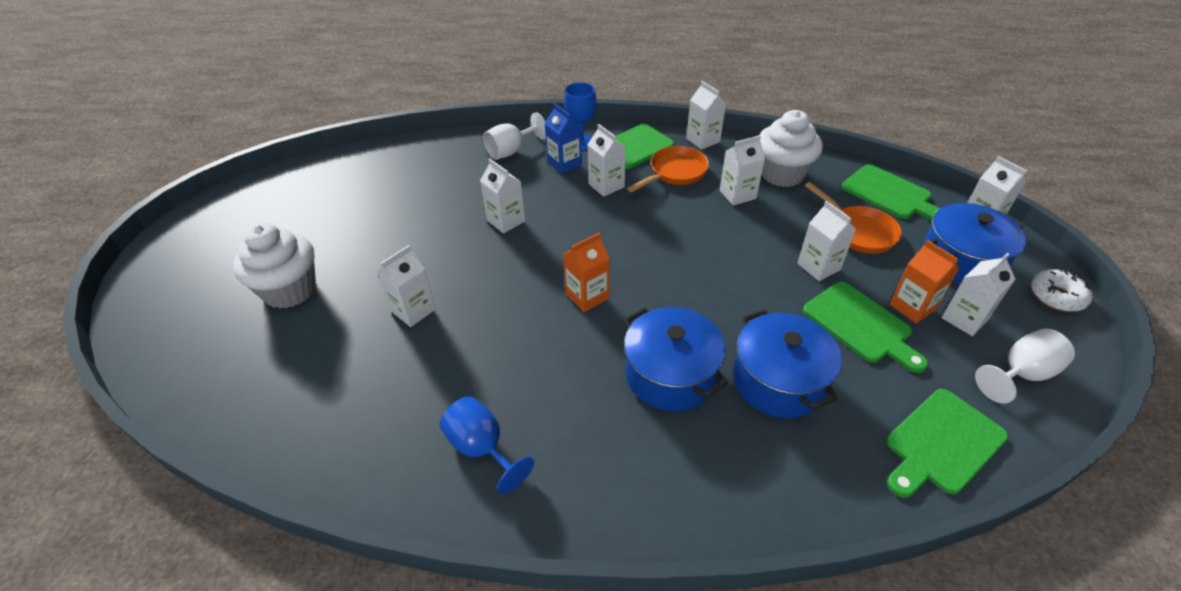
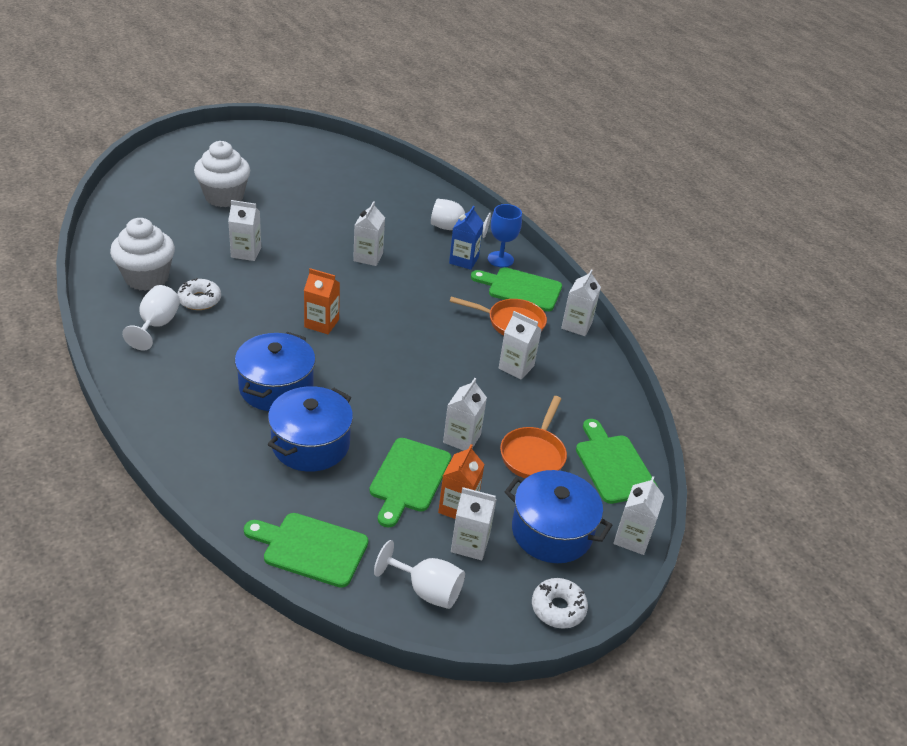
camera: 50 degrees right, 5 degrees down
blue goblet [440,396,534,494] -> white goblet [122,285,180,350]
white carton [587,124,626,197] -> none
white cupcake [760,110,823,187] -> white cupcake moved to [110,218,175,291]
green cutting board [842,164,940,220] -> green cutting board turned 150 degrees clockwise [576,419,658,504]
none -> white donut [177,278,221,310]

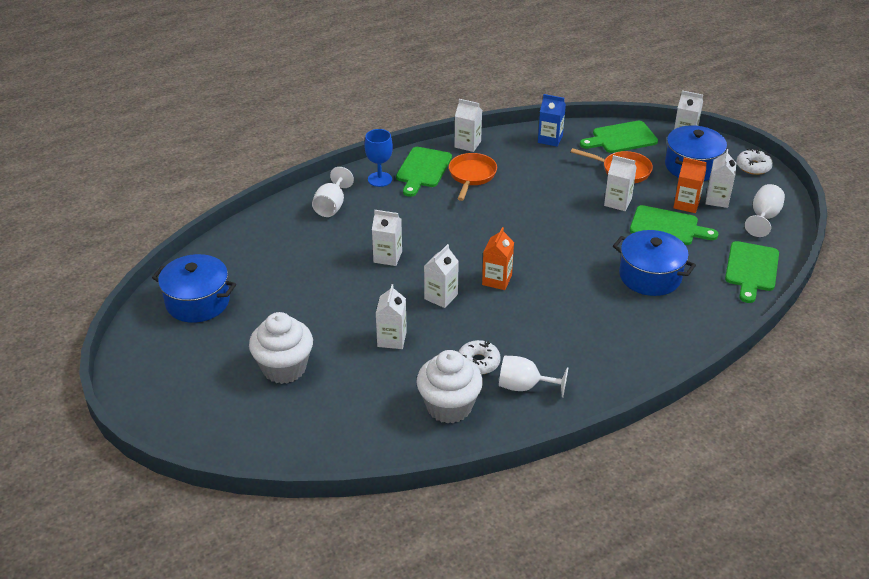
camera: 85 degrees left, 0 degrees up
blue pot [235,332,316,411] -> blue pot moved to [152,254,236,323]
blue carton [449,206,484,270] -> blue carton moved to [538,94,566,147]
white carton [499,311,542,380] -> white carton moved to [424,244,459,308]

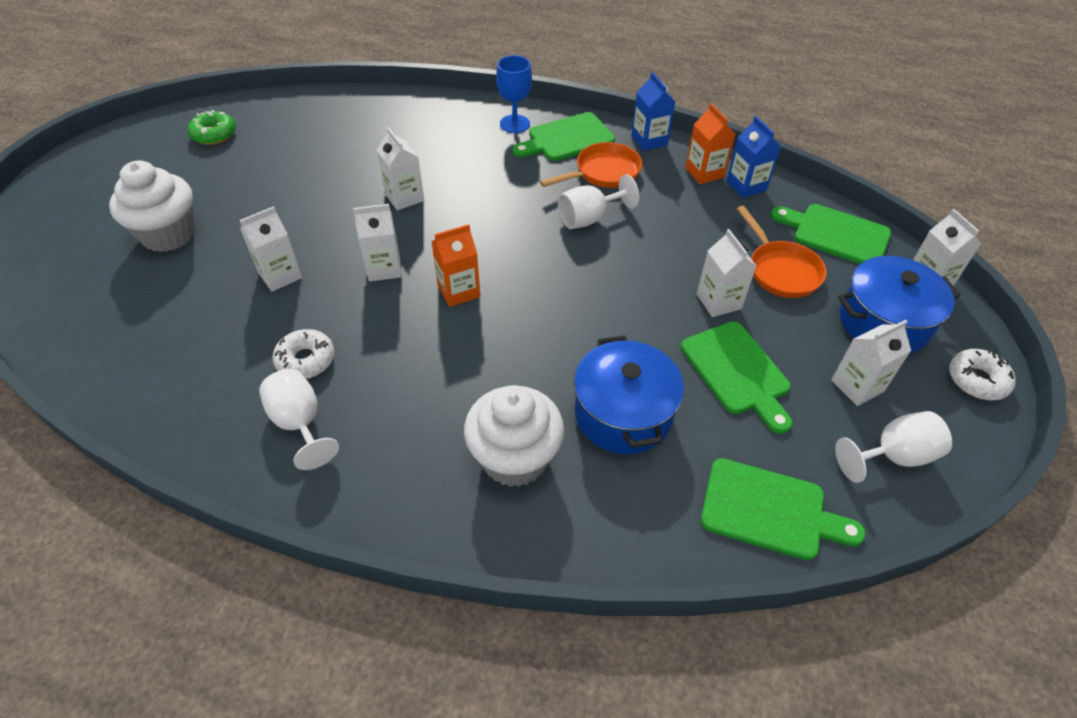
camera: 45 degrees right, 10 degrees up
blue pot [152,254,236,323] -> green donut [188,110,236,145]
white goblet [312,167,354,217] -> white goblet moved to [558,174,639,229]
white cupcake [417,350,483,424] -> white cupcake moved to [464,385,564,487]
white carton [454,99,482,152] -> blue carton [631,72,675,151]
orange carton [673,158,707,213] -> orange carton moved to [685,103,735,184]
green cutting board [725,241,779,303] -> green cutting board turned 135 degrees counterclockwise [701,458,866,560]

